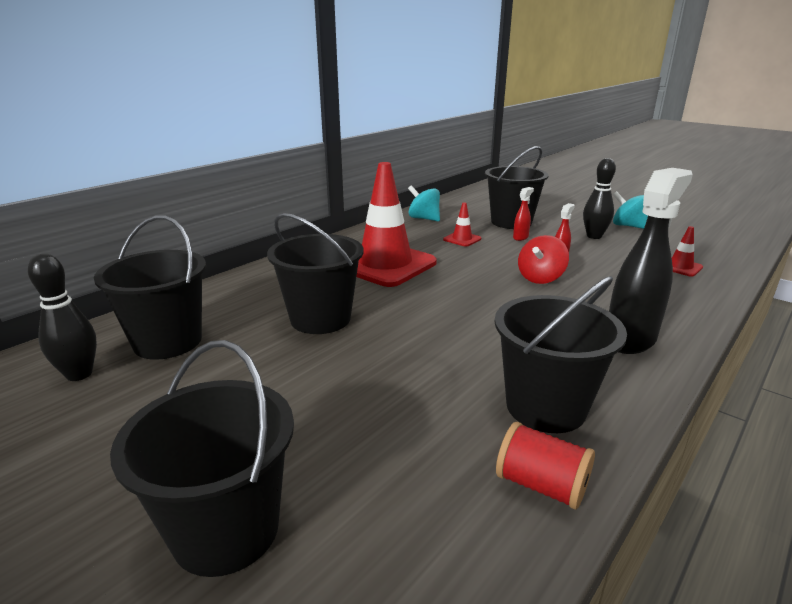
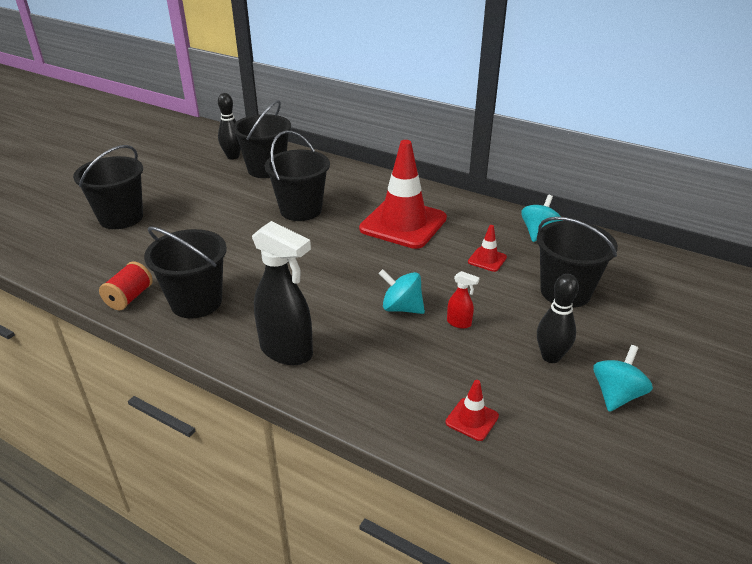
camera: 80 degrees right, 10 degrees up
red spray bottle [513,187,534,241] -> none
red spinning top [518,235,569,284] -> turquoise spinning top [378,269,425,314]

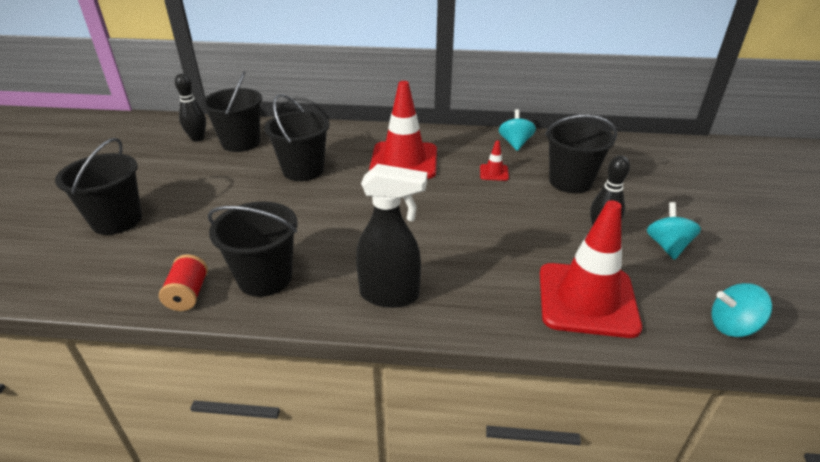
camera: 25 degrees left, 0 degrees up
turquoise spinning top [378,269,425,314] -> turquoise spinning top moved to [711,283,772,337]
red traffic cone [446,380,499,441] -> red traffic cone [540,200,642,338], size x2.40
red spray bottle [447,271,480,329] -> none

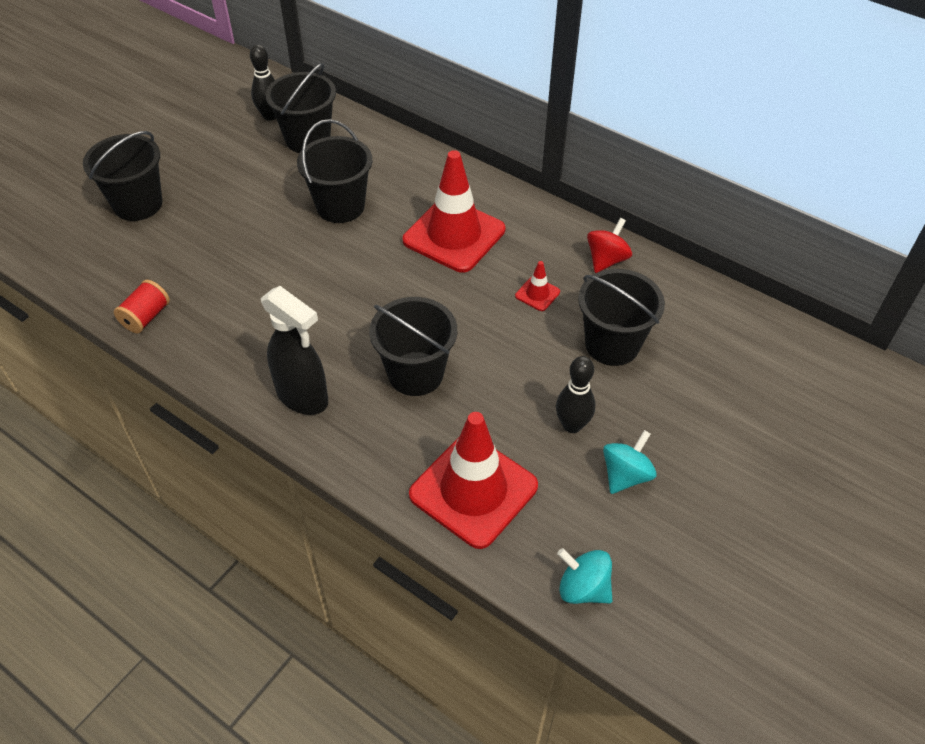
camera: 30 degrees right, 15 degrees up
black bucket [208,201,298,297] -> black bucket moved to [369,297,457,396]
turquoise spinning top [499,109,536,151] -> red spinning top [587,218,632,273]

